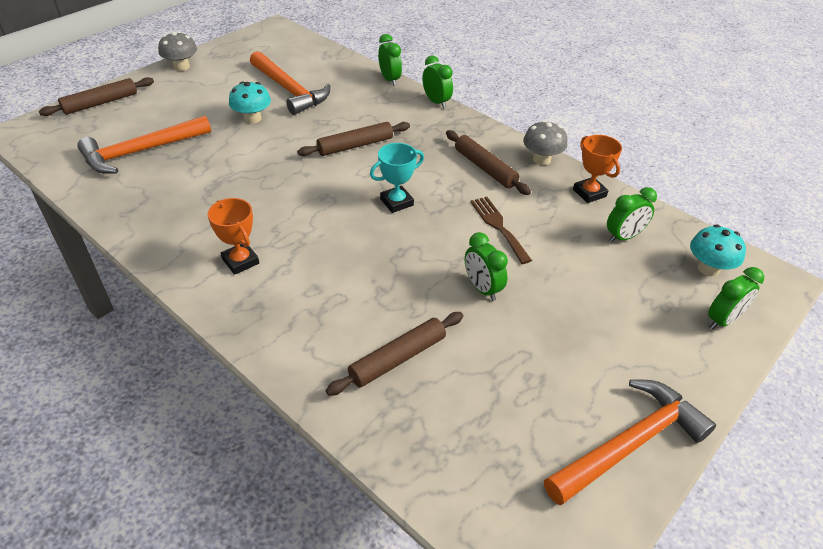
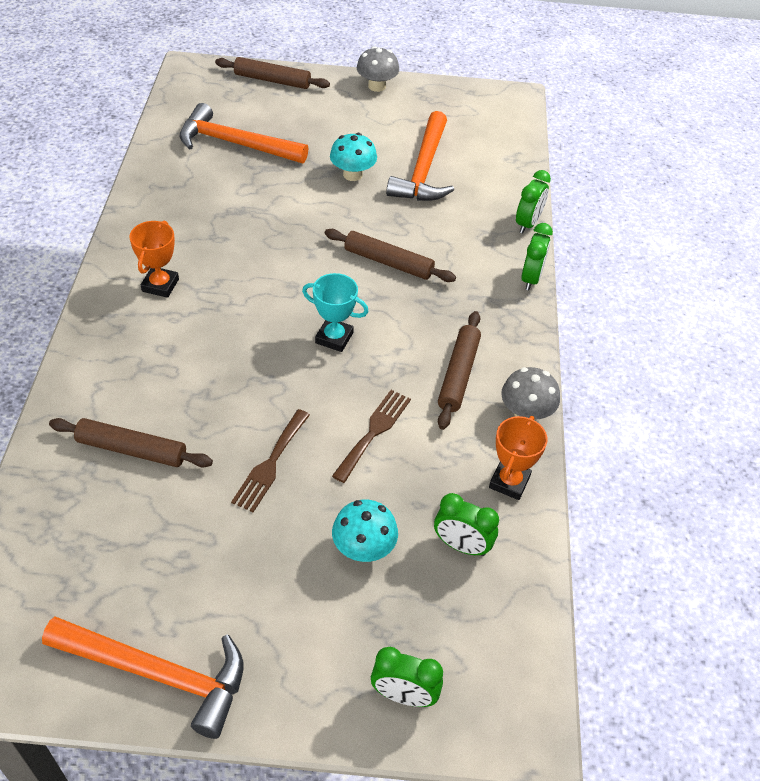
camera: 50 degrees right, 5 degrees up
green clock [465,232,508,301] -> brown fork [231,409,310,512]
turquoise mushroom [690,225,746,276] -> turquoise mushroom moved to [332,500,398,562]

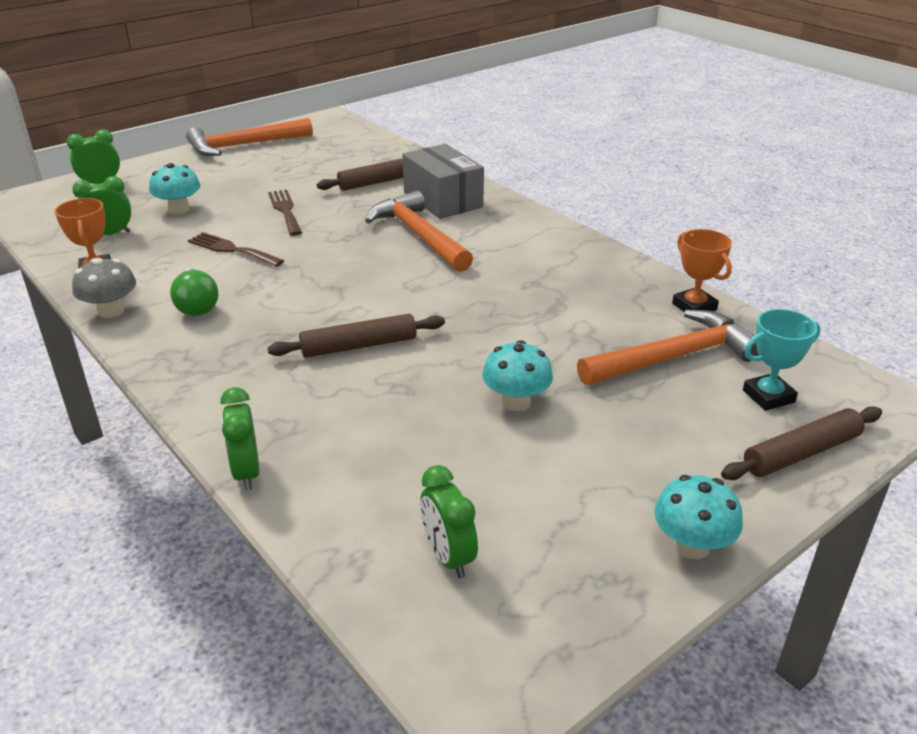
camera: 140 degrees right, 15 degrees down
orange trophy [129,221,179,298] -> orange trophy moved to [672,229,732,312]
turquoise trophy [302,273,369,352] -> turquoise trophy moved to [743,309,821,411]
brown fork [332,390,411,483] -> brown fork turned 135 degrees clockwise [188,232,284,267]
grey mushroom [357,46,399,92] -> turquoise mushroom [654,475,743,559]
orange hammer [386,111,454,201] -> orange hammer moved to [365,190,473,272]
brown rolling pin [438,311,481,430] -> green light bulb [170,269,218,316]
green clock [521,223,553,291] -> green clock moved to [420,465,478,578]
none -> grey box [402,144,484,219]

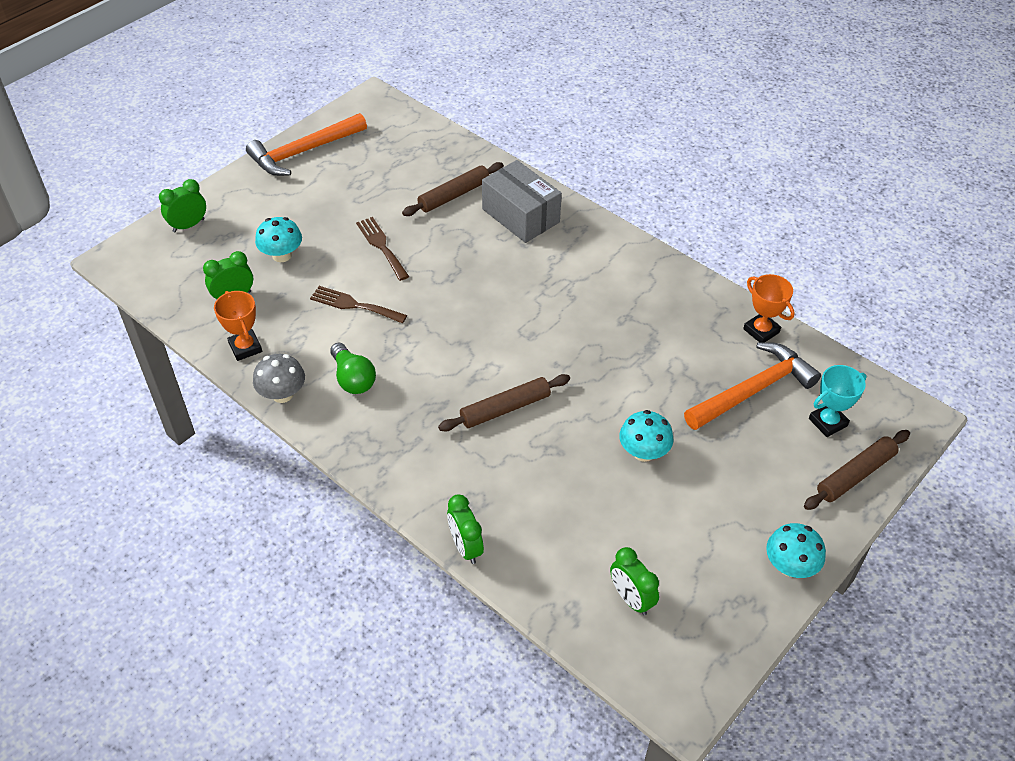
camera: 10 degrees left, 15 degrees up
orange hammer [365,190,473,272] -> none

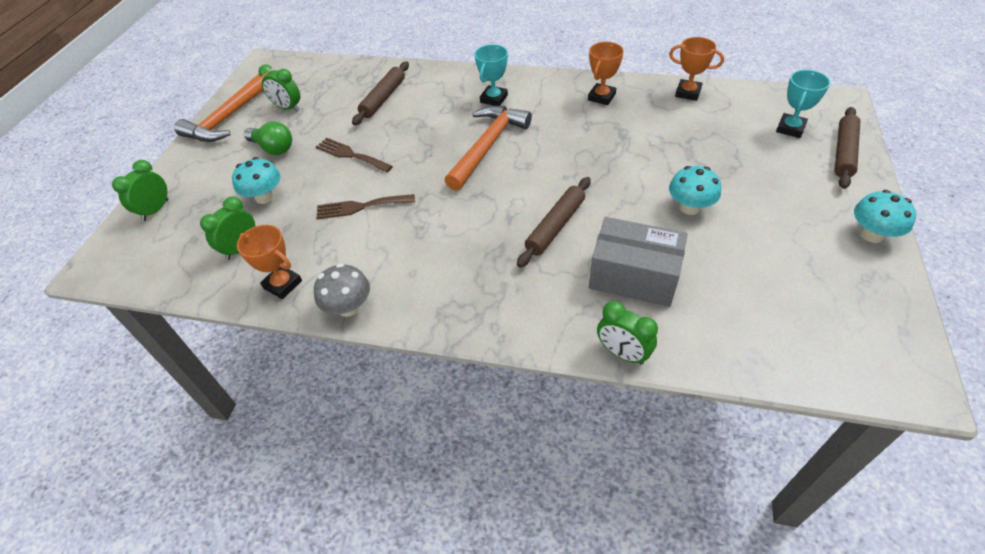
camera: 25 degrees left, 0 degrees up
green light bulb [330,343,376,394] -> green light bulb moved to [244,122,292,155]
grey box [482,160,562,243] -> grey box moved to [589,217,688,307]
green clock [610,547,659,615] -> green clock moved to [259,64,300,111]
orange hammer [684,342,821,430] -> orange hammer moved to [444,106,532,191]
none -> turquoise trophy [475,44,508,106]
none -> orange trophy [588,42,624,105]

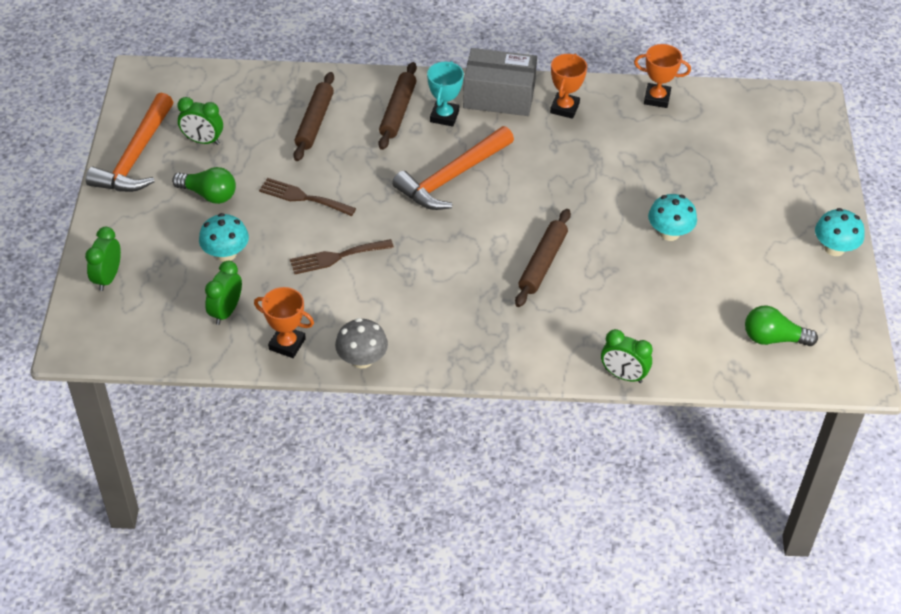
camera: 15 degrees left, 0 degrees up
orange hammer [444,106,532,191] -> orange hammer turned 150 degrees counterclockwise [392,126,514,210]
grey box [589,217,688,307] -> grey box moved to [463,48,537,116]
turquoise trophy [776,70,830,138] -> none
brown rolling pin [834,107,860,189] -> brown rolling pin moved to [379,62,417,150]
none -> green light bulb [745,305,818,346]

